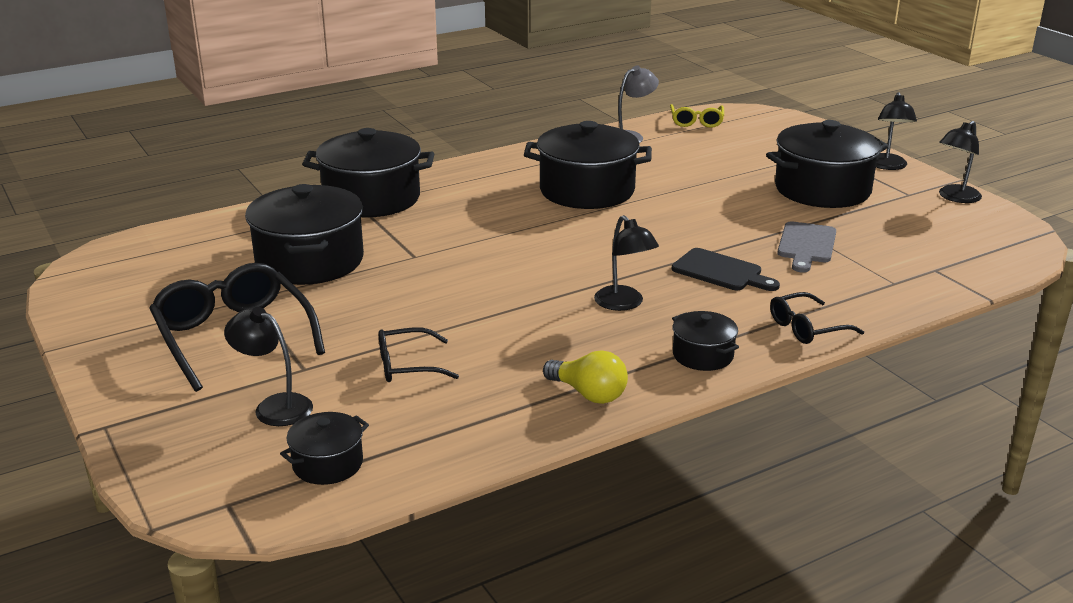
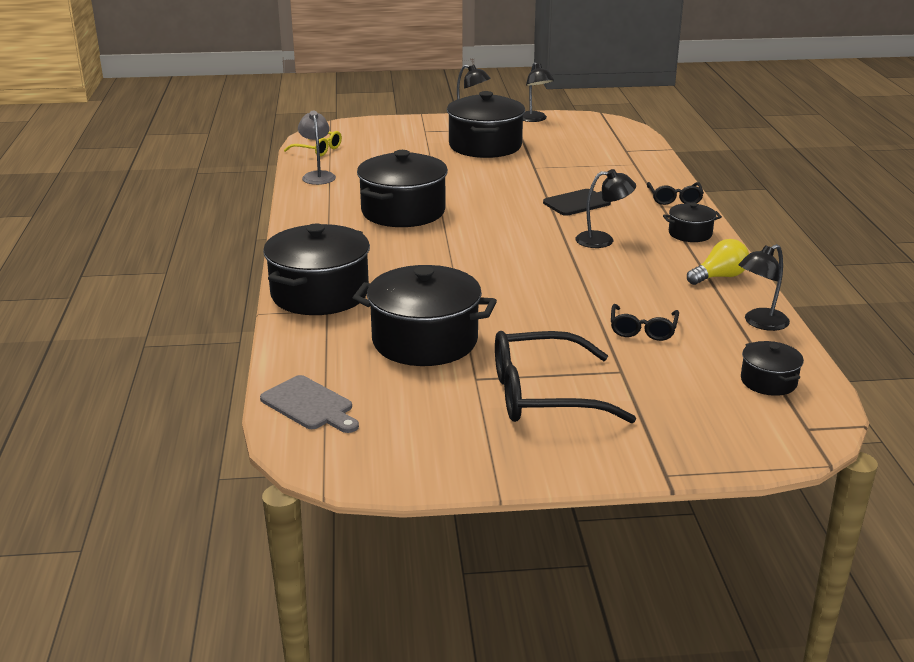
camera: 65 degrees left, 0 degrees up
black lamp [224,307,313,426] -> black lamp moved to [738,244,790,331]
grey cutting board [777,221,836,273] -> grey cutting board moved to [260,375,359,433]

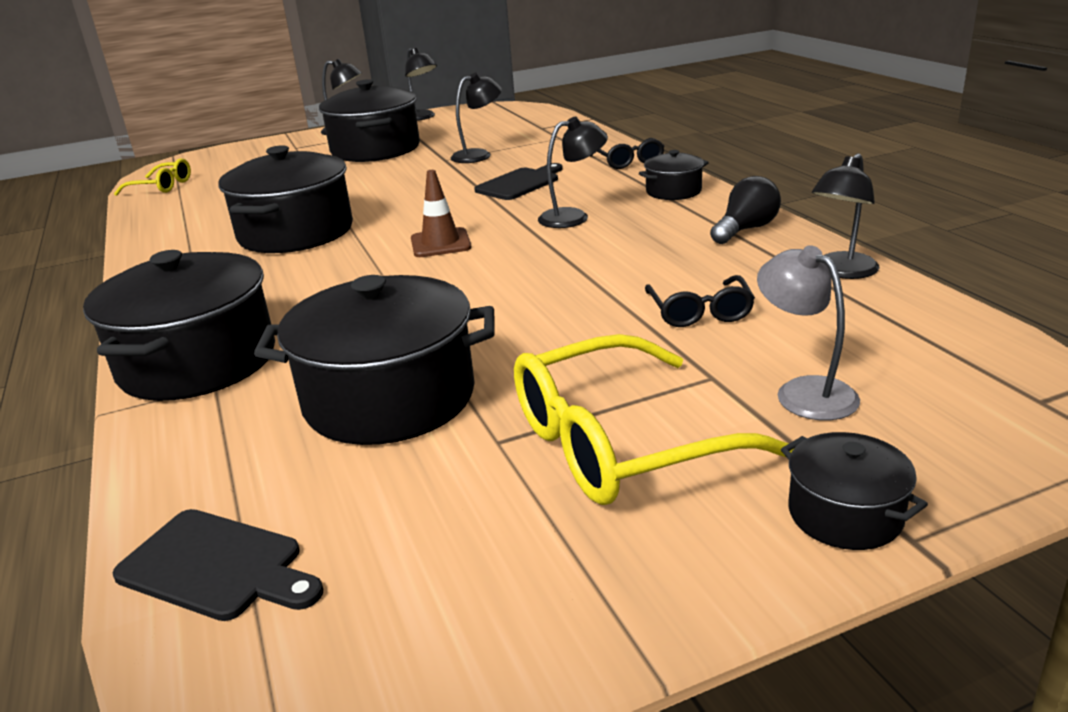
camera: 15 degrees left, 0 degrees up
grey cutting board [260,375,359,433] -> black cutting board [113,509,323,621]
grey lamp [298,111,336,185] -> grey lamp moved to [757,245,860,420]
black glasses [495,331,636,423] -> yellow glasses [514,334,793,505]
yellow light bulb [687,239,749,285] -> black light bulb [710,176,781,244]
black pot [741,341,804,396] -> black pot moved to [781,432,928,550]
none -> brown traffic cone [411,170,471,257]
none -> black lamp [451,73,502,163]

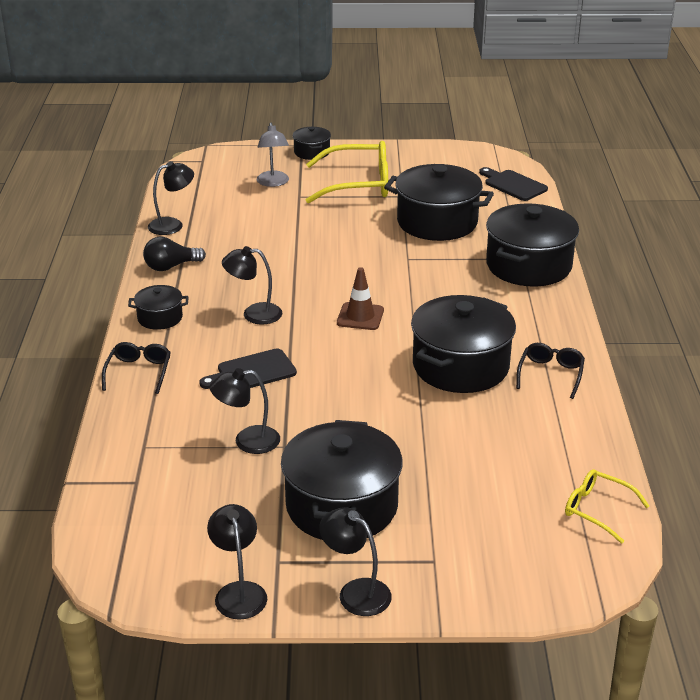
camera: 160 degrees left, 5 degrees up
black glasses [645,275,755,327] -> black glasses moved to [516,343,585,399]

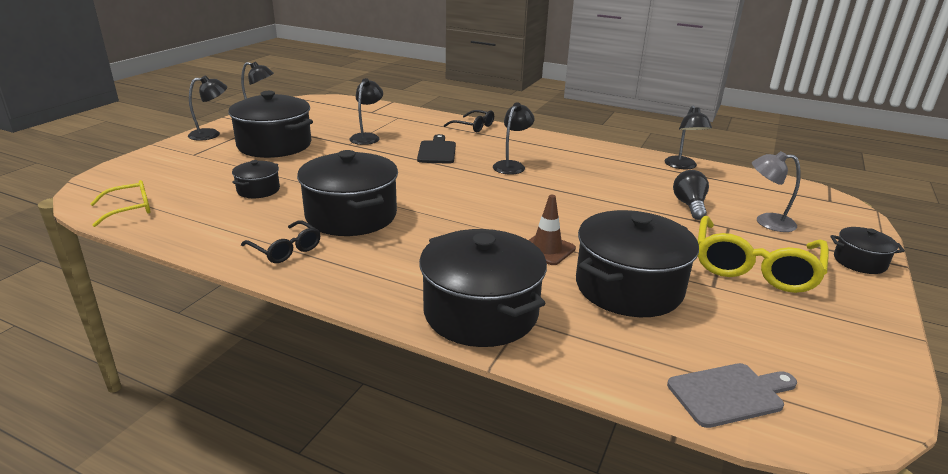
camera: 115 degrees right, 5 degrees down
black pot [128,285,189,330] -> black pot moved to [232,160,280,198]
black light bulb [143,237,206,271] -> black light bulb moved to [673,170,709,220]
brown traffic cone [337,267,384,330] -> brown traffic cone moved to [528,195,576,265]
black cutting board [479,167,548,201] -> grey cutting board [667,363,797,428]

